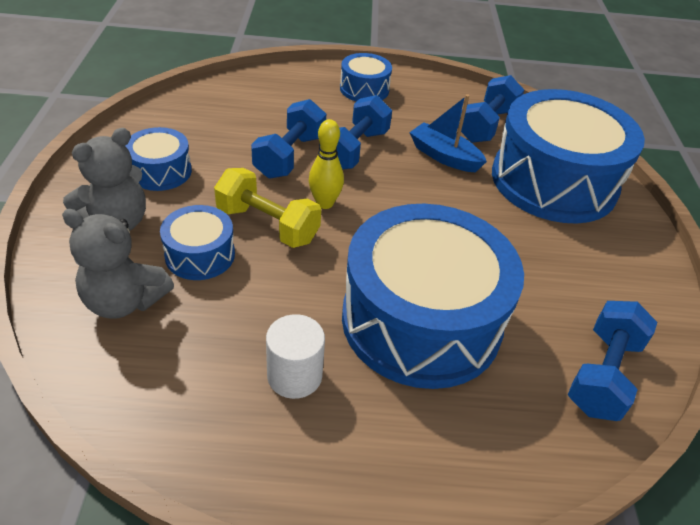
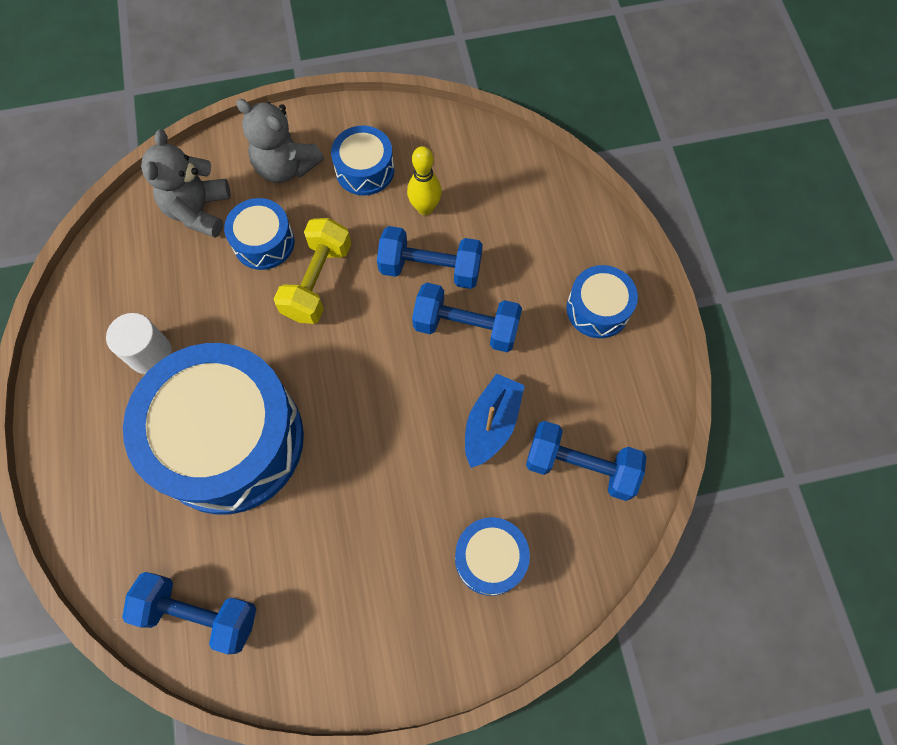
camera: 80 degrees right, 25 degrees up
yellow bowling pin [309,119,344,209] -> yellow bowling pin moved to [407,146,442,215]
blue drum [492,89,645,223] -> blue drum [455,517,530,596], size x0.46

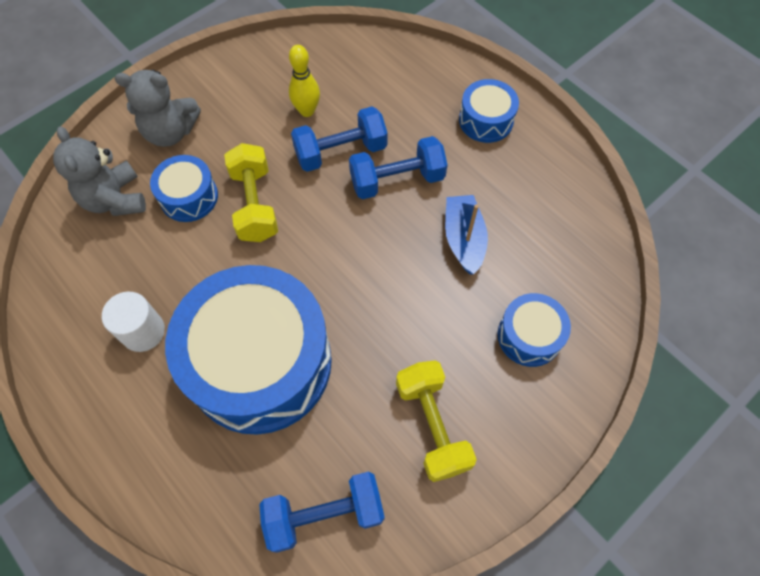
camera: 30 degrees left, 5 degrees down
blue drum [331,126,394,196] -> none
blue dumbbell [526,421,646,501] -> none
none -> yellow dumbbell [396,360,477,482]

